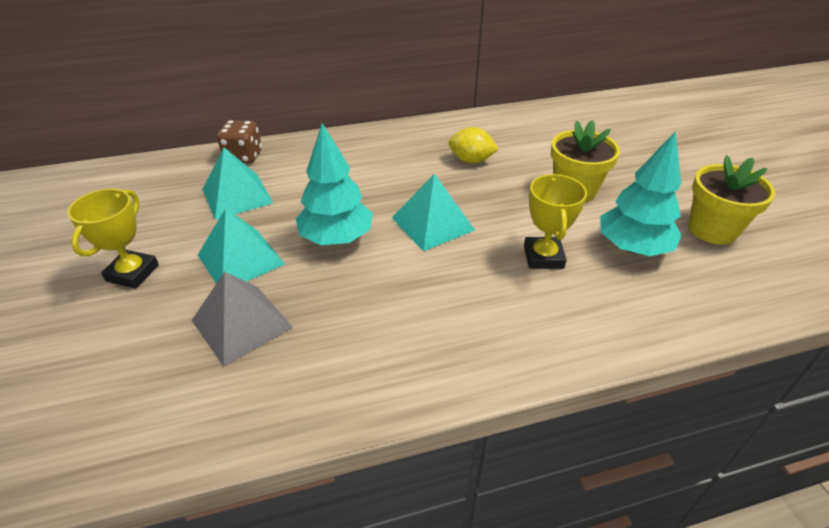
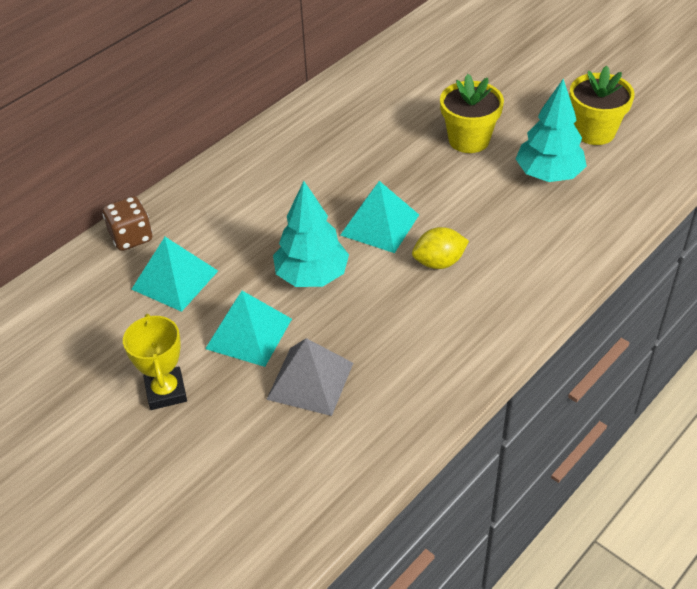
camera: 30 degrees left, 5 degrees up
yellow lemon [448,127,499,163] -> yellow lemon moved to [412,227,469,269]
yellow trophy [524,174,587,269] -> none

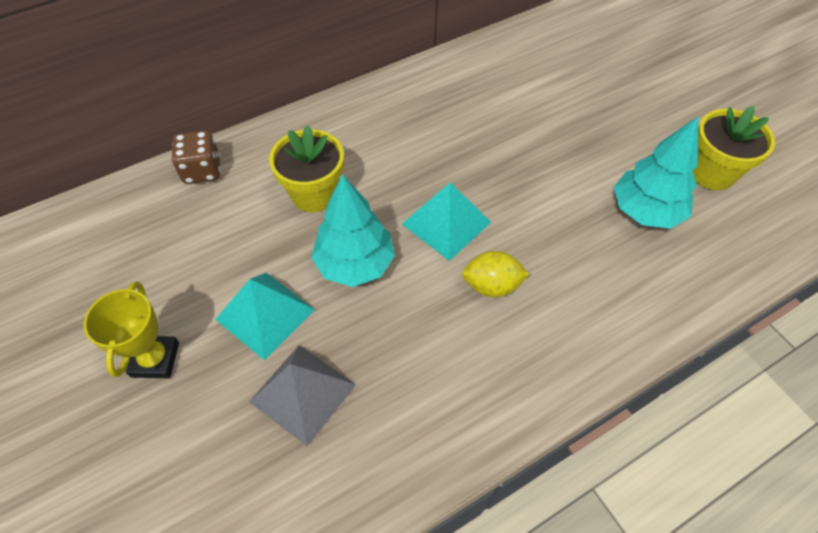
camera: 15 degrees right, 10 degrees up
turquoise pyramid [131,237,218,312] -> none
yellow flower pot [440,74,504,153] -> yellow flower pot moved to [269,125,344,212]

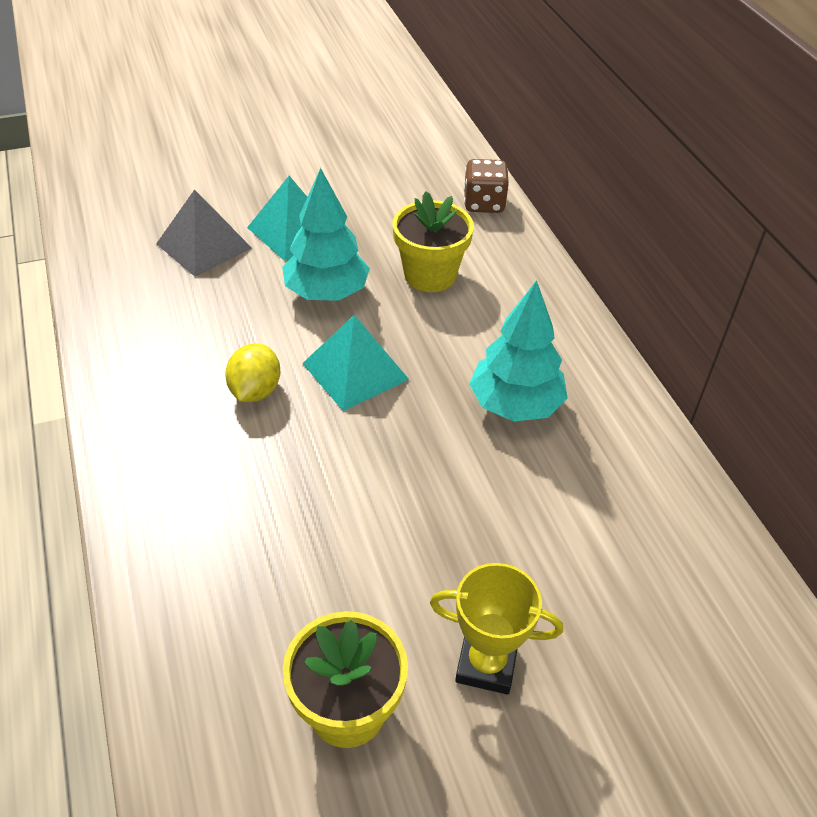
camera: 100 degrees right, 10 degrees down
yellow trophy [84,282,179,378] -> yellow trophy moved to [430,563,563,695]
turquoise tree [614,117,698,229] -> turquoise tree moved to [469,280,567,422]

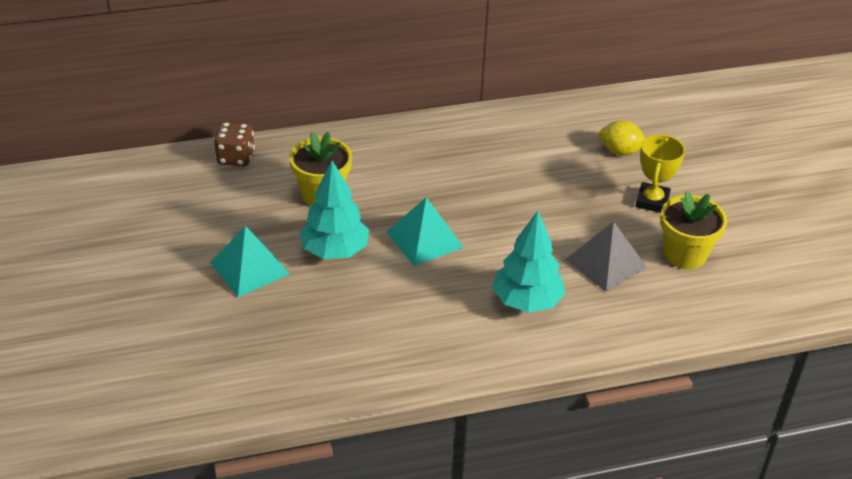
camera: 85 degrees left, 5 degrees down
grey pyramid [156,189,252,277] -> grey pyramid moved to [566,221,647,292]
yellow lemon [225,343,280,402] -> yellow lemon moved to [599,121,645,156]
turquoise tree [469,280,567,422] -> turquoise tree moved to [492,211,566,313]

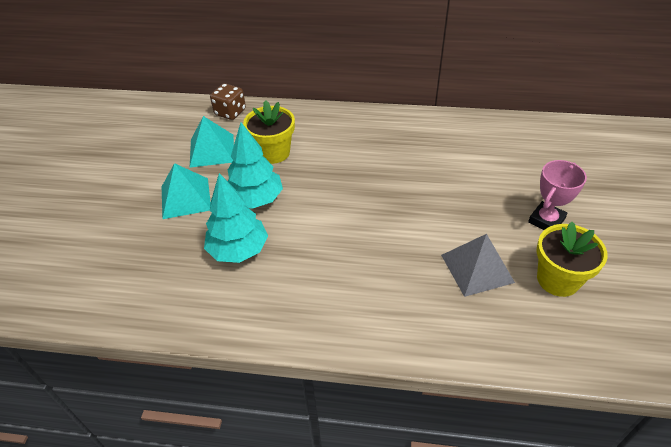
camera: 25 degrees right, 5 degrees up
turquoise pyramid [386,197,463,266] -> turquoise pyramid moved to [190,116,234,168]
turquoise tree [492,211,566,313] -> turquoise tree moved to [204,173,268,263]
yellow lemon [599,121,645,156] -> none
yellow trophy [635,134,685,213] -> pink trophy [528,160,587,230]

